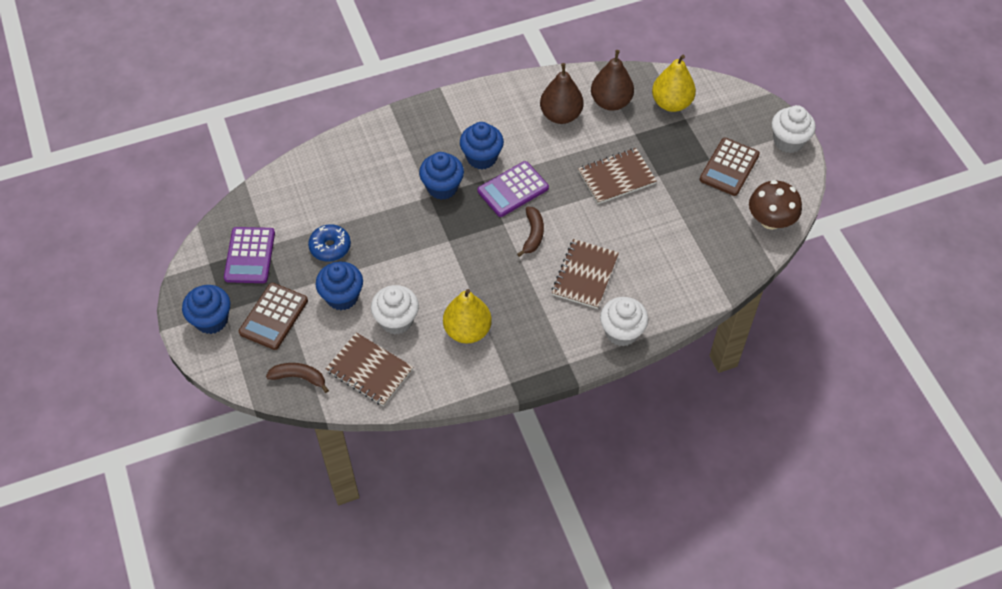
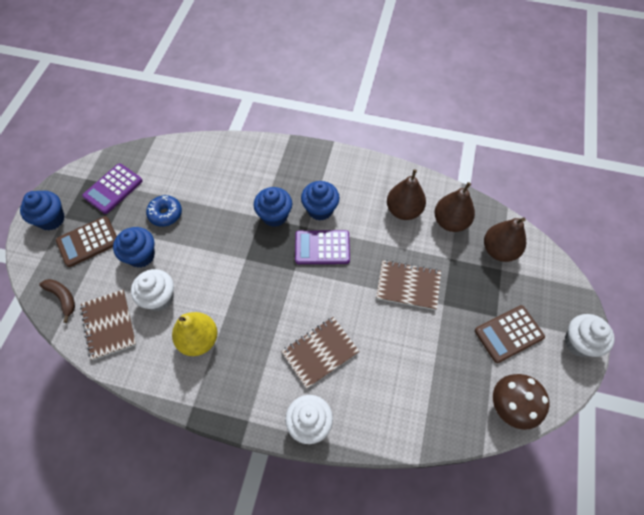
camera: 35 degrees right, 5 degrees up
brown banana [517,207,544,257] -> none
yellow pear [652,55,696,112] -> brown pear [484,217,526,262]

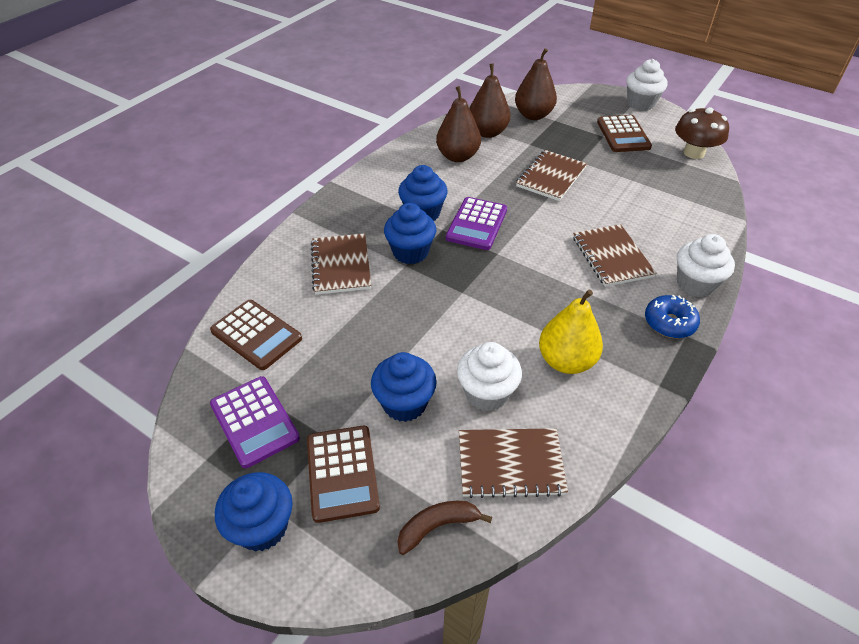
camera: 70 degrees left, 15 degrees down
blue donut [146,195,182,227] -> blue donut moved to [645,295,700,338]
none -> brown calculator [210,300,302,370]
none -> brown notebook [311,233,371,294]

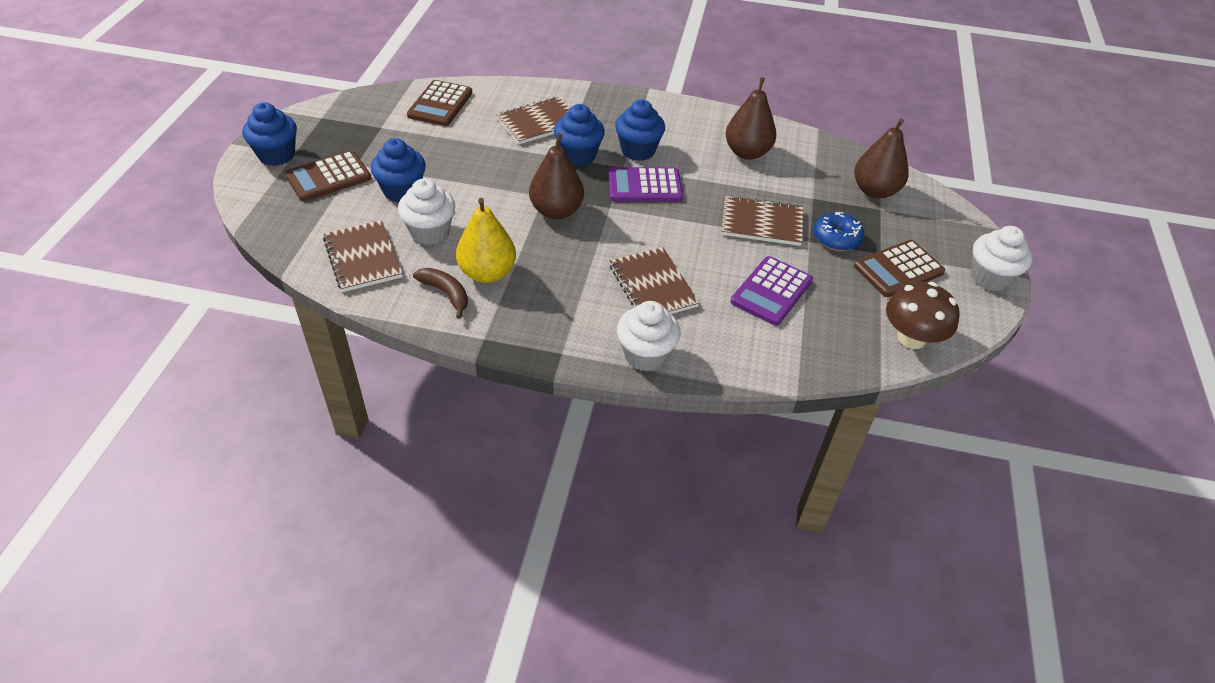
camera: 65 degrees right, 0 degrees up
purple calculator [210,376,300,468] -> purple calculator moved to [730,256,813,326]
brown banana [397,501,492,555] -> brown banana moved to [413,268,468,319]
brown pear [469,64,510,138] -> brown pear moved to [529,133,584,219]
brown notebook [573,224,657,287] -> brown notebook turned 75 degrees counterclockwise [610,247,699,314]
blue donut [645,295,700,338] -> blue donut moved to [814,212,864,251]

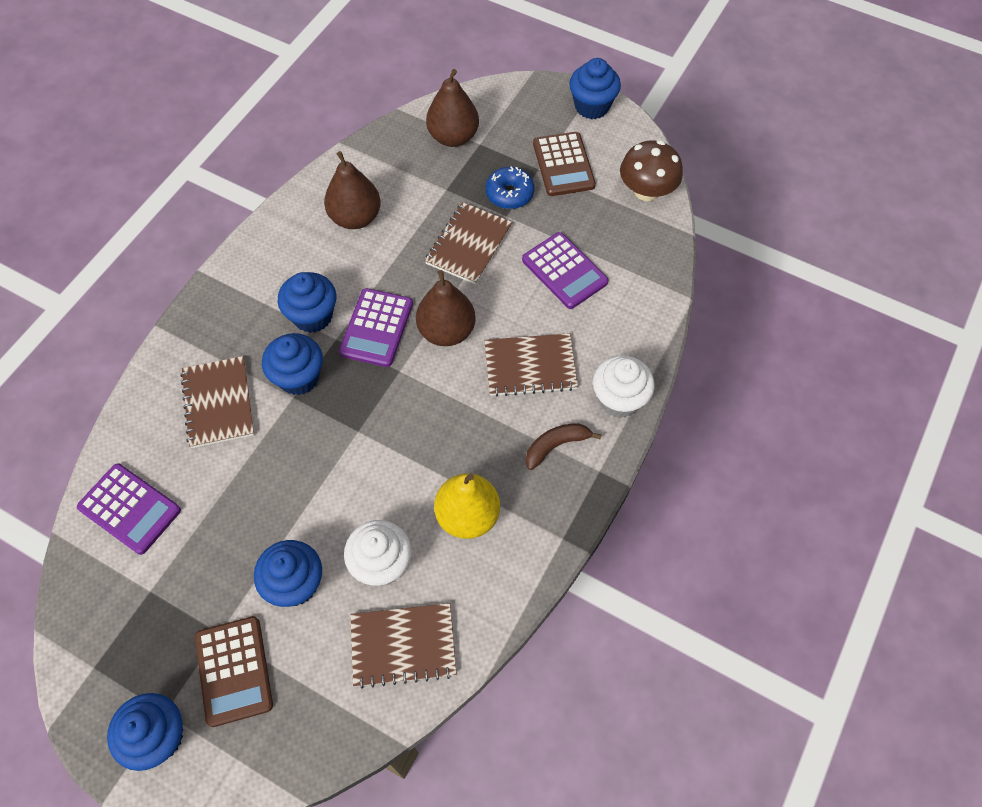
camera: 70 degrees left, 15 degrees up
brown calculator [407,80,472,126] -> purple calculator [77,463,181,555]
brown banana [413,268,468,319] -> brown banana moved to [526,423,602,470]
brown pear [529,133,584,219] -> brown pear moved to [416,270,476,346]
white cupcake [971,226,1032,291] -> blue cupcake [569,58,621,119]

